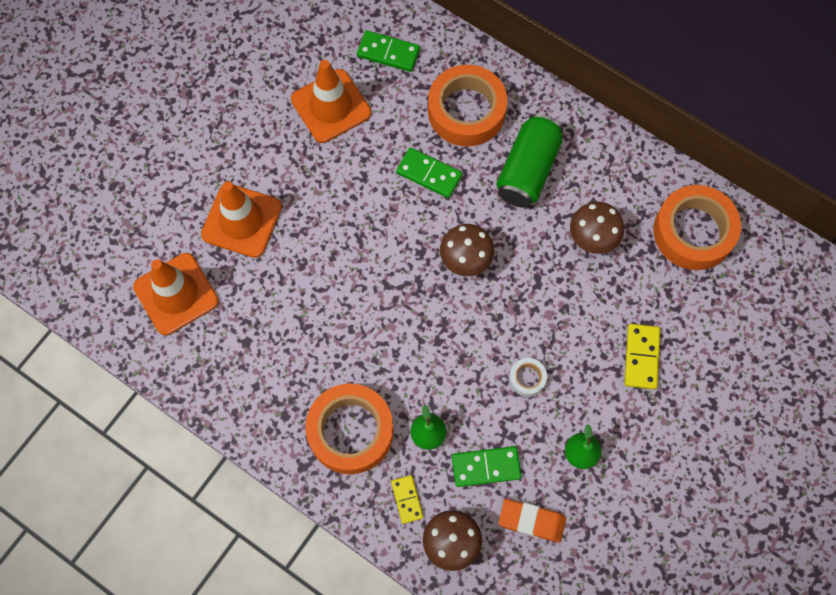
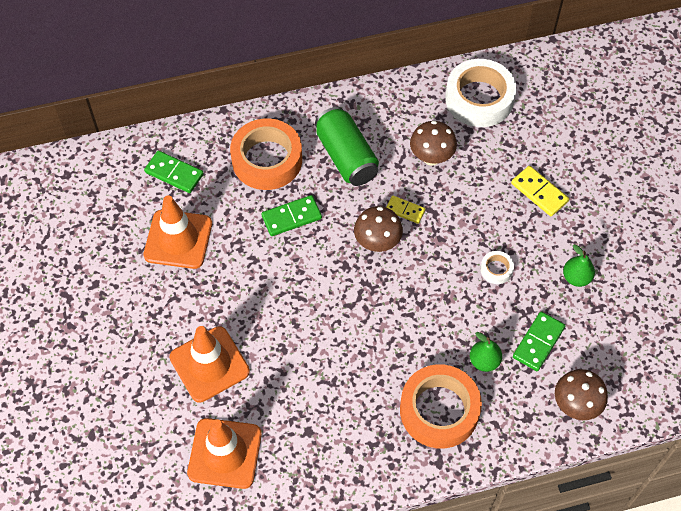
camera: 50 degrees left, 10 degrees down
green domino [357,30,420,72] -> green domino turned 60 degrees clockwise [144,151,204,193]
yellow domino [391,475,423,524] -> yellow domino moved to [386,196,425,224]
orange eraser [499,499,566,543] -> none
orange tape [653,185,741,270] -> white tape [445,59,516,127]

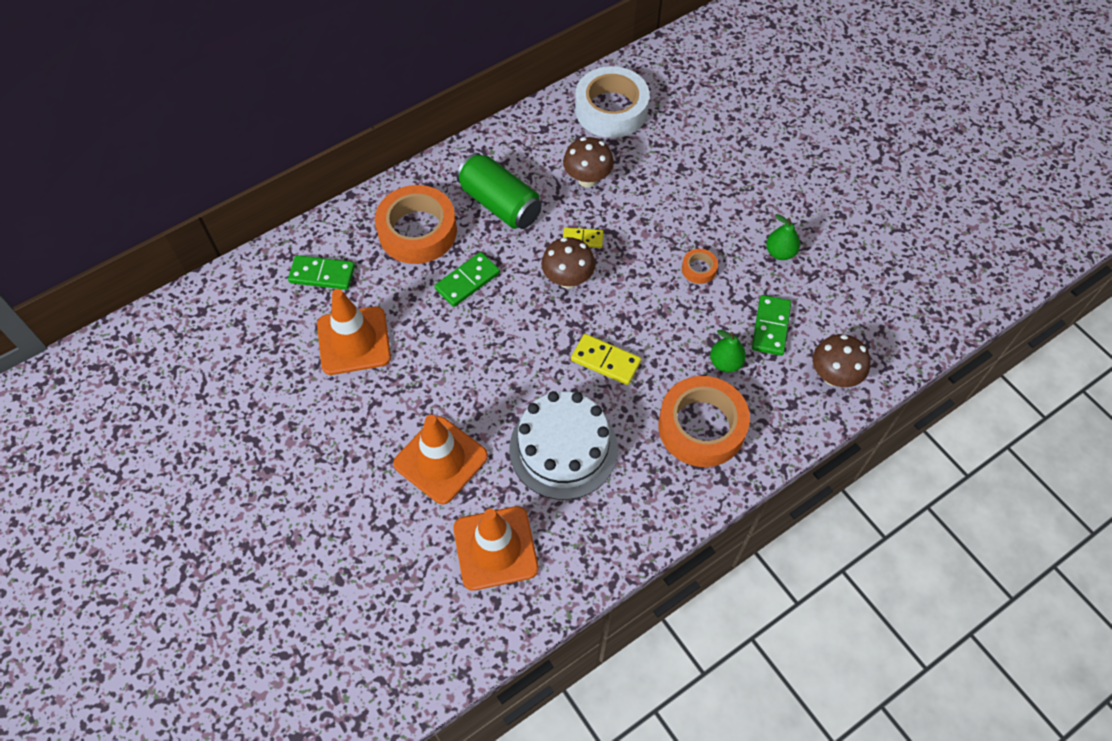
camera: 20 degrees left, 0 degrees up
white tape [480,251,514,284] -> orange tape [682,249,718,284]
yellow domino [511,166,569,216] -> yellow domino moved to [571,334,641,385]
none -> white cake [509,391,618,500]

